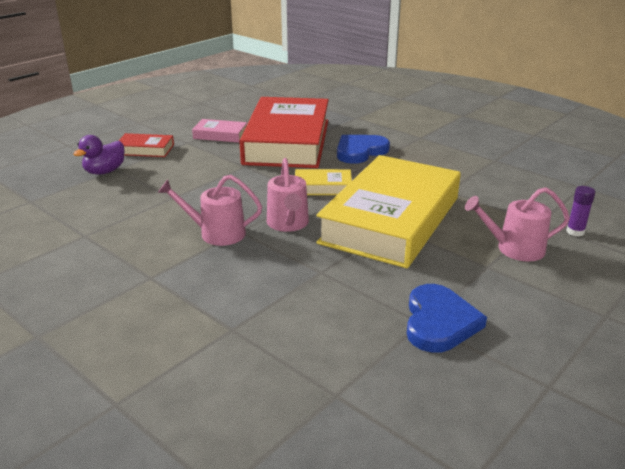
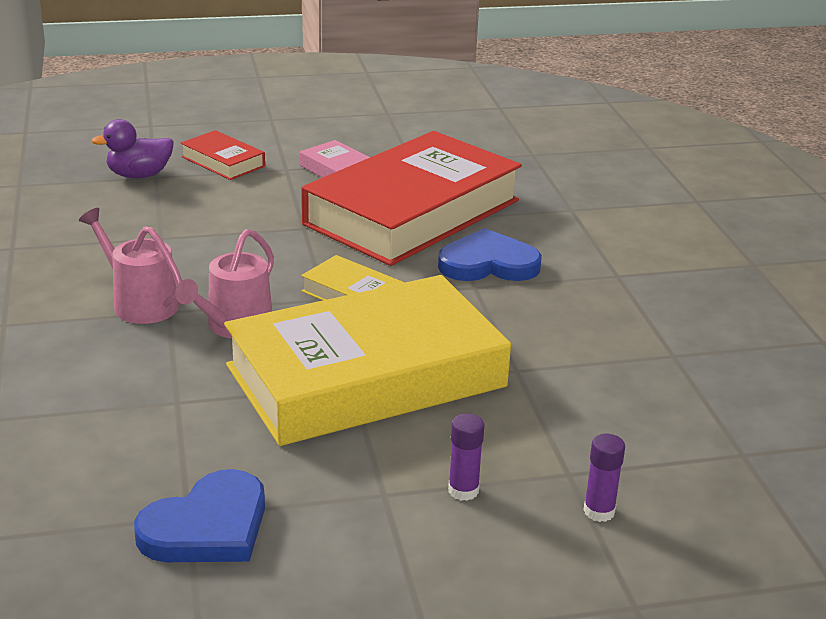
camera: 35 degrees right, 0 degrees up
pink watering can [465,187,570,261] -> purple glue stick [448,414,484,501]

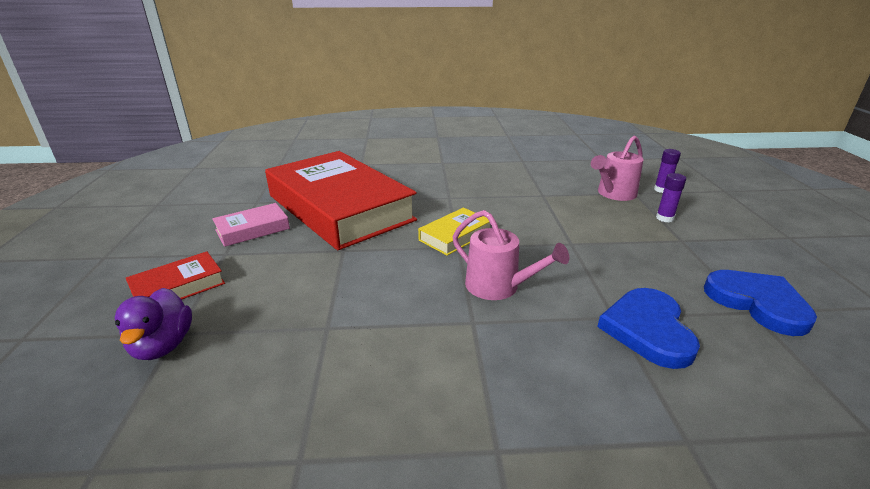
camera: 80 degrees left, 0 degrees up
pink watering can [79,208,182,324] -> pink watering can moved to [591,136,643,201]
yellow book [224,275,511,446] -> none
blue heart [438,228,542,281] -> blue heart moved to [597,288,700,369]

